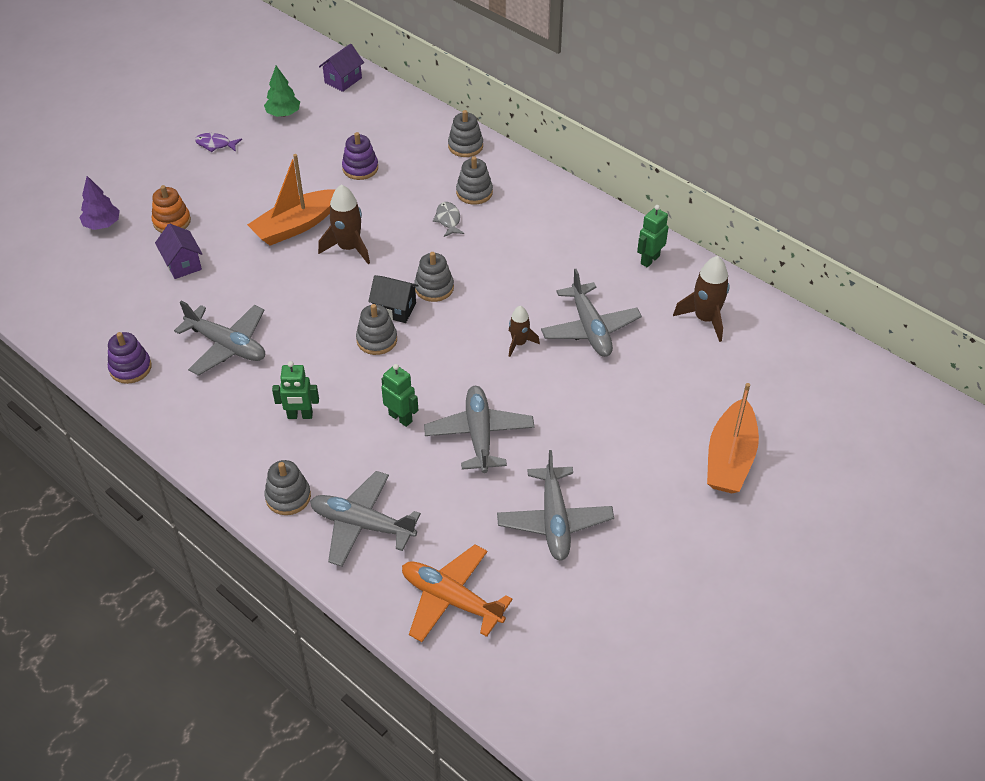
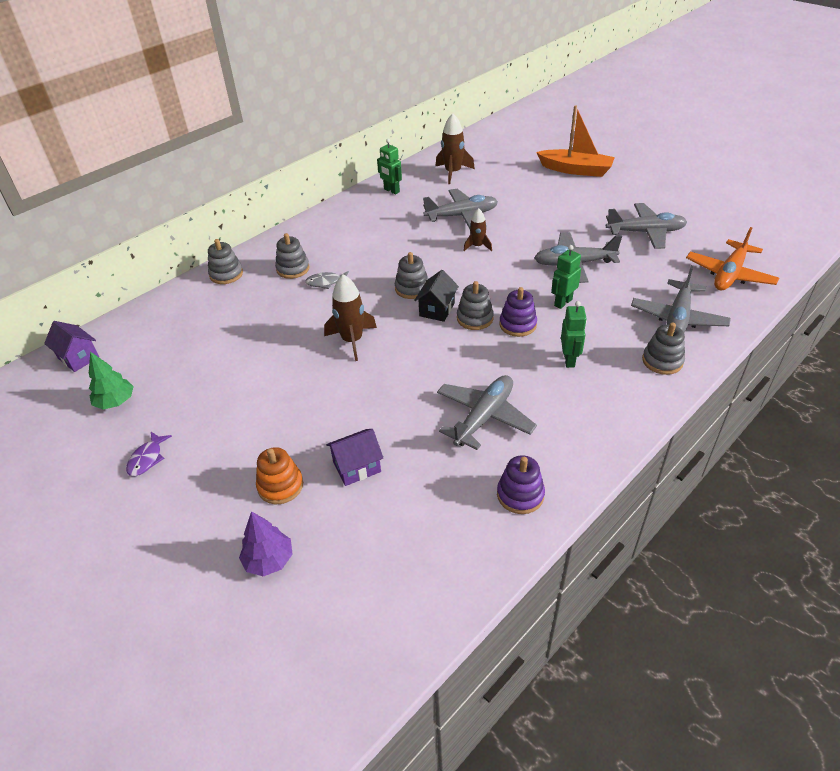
camera: 85 degrees left, 5 degrees down
orange boat [247,154,335,246] -> none
purple stacking toy [342,132,378,180] -> purple stacking toy moved to [499,287,537,337]

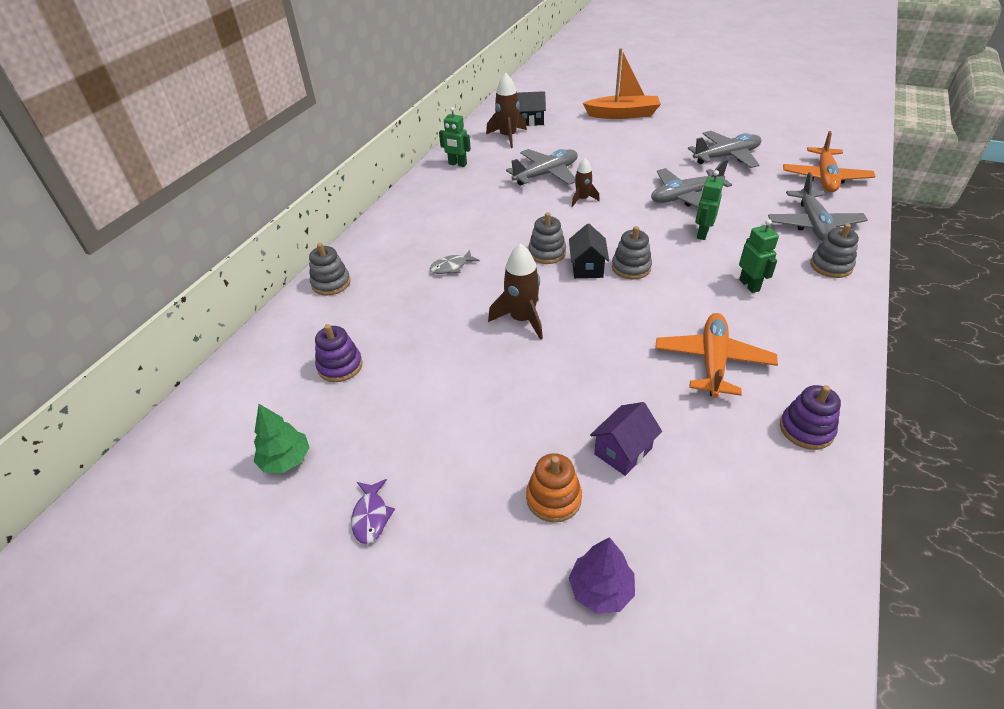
camera: 20 degrees left, 0 degrees up
purple house [44,321,99,372] -> none
grey stacking toy [275,233,310,279] -> none
grey plane [437,375,537,450] -> orange plane [655,313,778,398]
purple stacking toy [499,287,537,337] -> purple stacking toy moved to [315,324,363,382]
none -> black house [517,91,546,126]

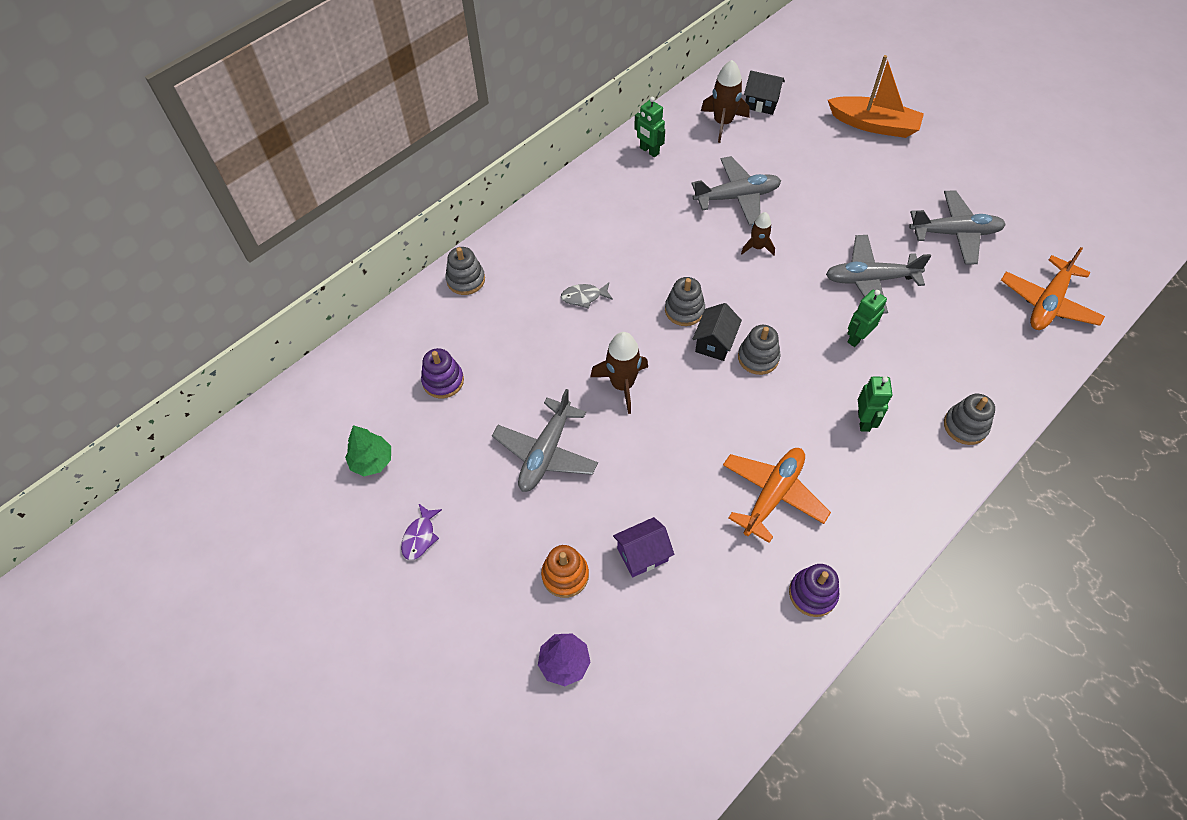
camera: 20 degrees right, 15 degrees up
grey plane [768,172,868,242] -> grey plane moved to [492,389,598,492]

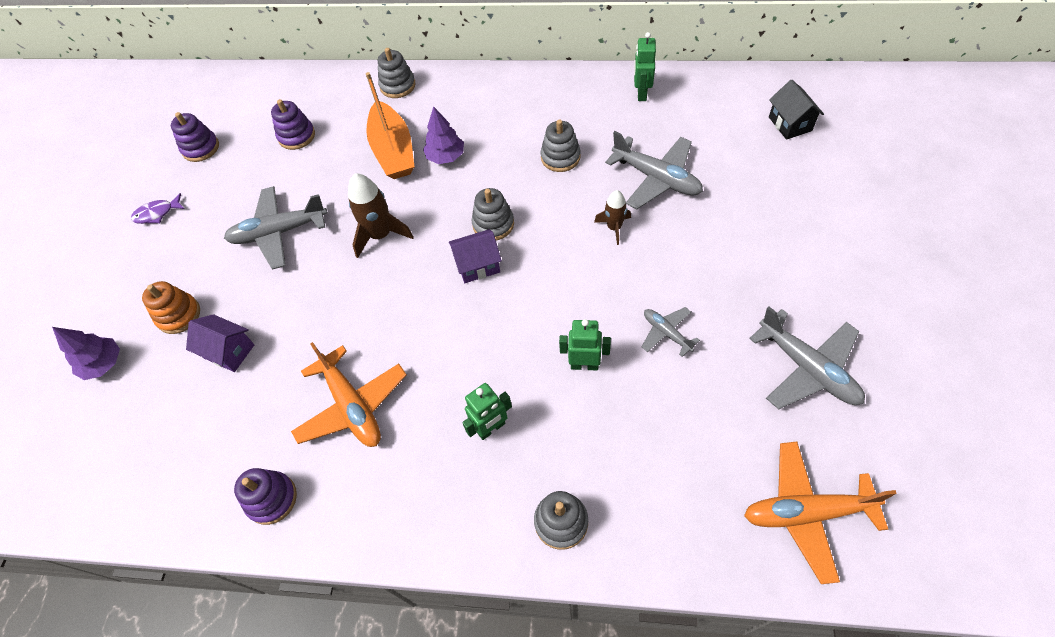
camera: 55 degrees right, 0 degrees up
green tree [345,425,391,476] -> purple stacking toy [171,112,219,162]
grey fish [561,282,613,309] -> purple tree [423,106,464,164]
black house [692,303,742,361] -> purple house [449,229,502,283]
brown rocket [701,60,750,143] -> none
orange plane [723,448,831,543] -> orange plane turned 60 degrees clockwise [291,342,406,447]
grey stacking toy [738,325,780,375] -> grey stacking toy moved to [541,120,581,172]
grey plane [826,235,931,314] -> grey plane [641,307,700,357], size x0.54
orange boat [828,55,924,138] -> orange boat moved to [366,72,415,179]

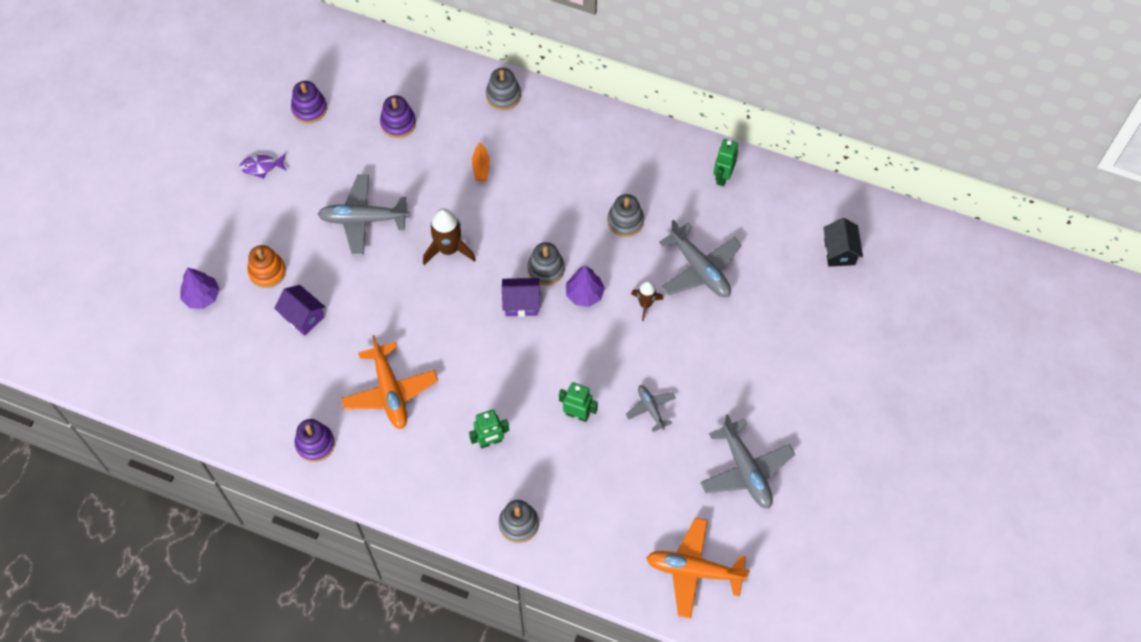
camera: 10 degrees right, 5 degrees up
orange boat [366,72,415,179] -> orange boat [472,142,490,181], size x0.46
purple tree [423,106,464,164] -> purple tree moved to [566,265,605,307]

